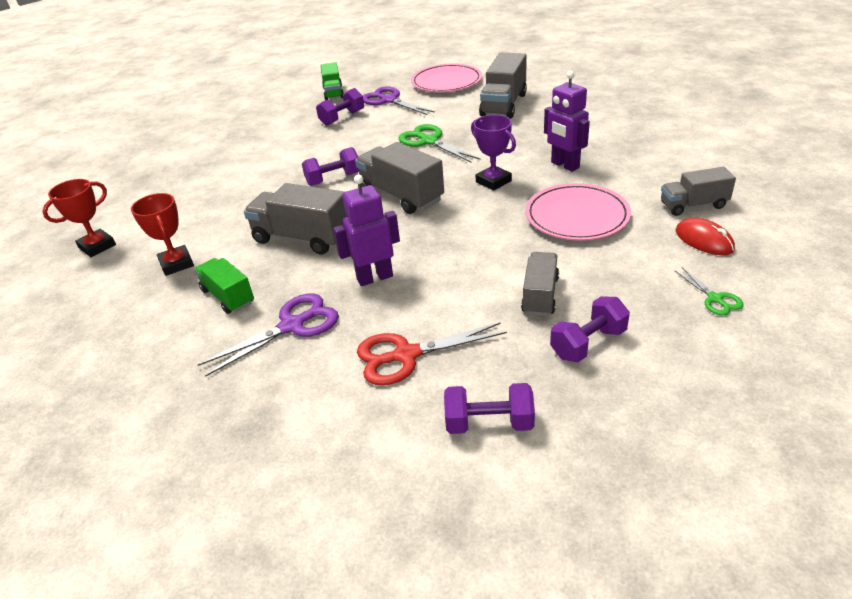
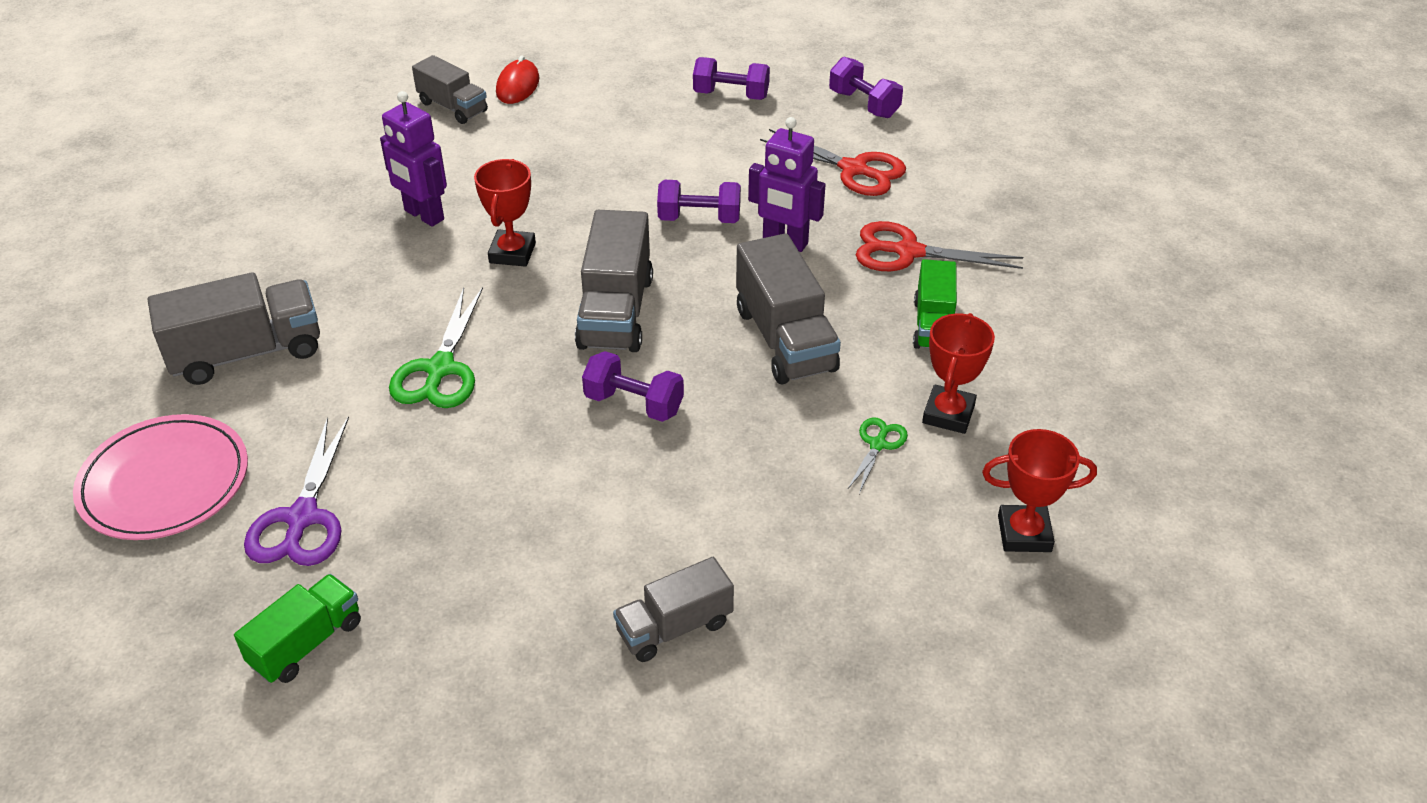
camera: 135 degrees left, 5 degrees up
purple scissors [198,293,339,377] -> red scissors [856,221,1023,271]
purple dumbbell [316,88,364,126] -> purple dumbbell moved to [657,180,741,223]
purple trophy [471,115,516,191] -> red trophy [474,159,536,267]
grey truck [521,252,559,316] -> grey truck moved to [613,557,734,662]
pink plate [525,183,631,241] -> none
purple robot [544,71,590,172] -> purple robot turned 120 degrees clockwise [380,91,447,227]
green scissors [675,267,743,315] -> green scissors moved to [847,418,908,494]

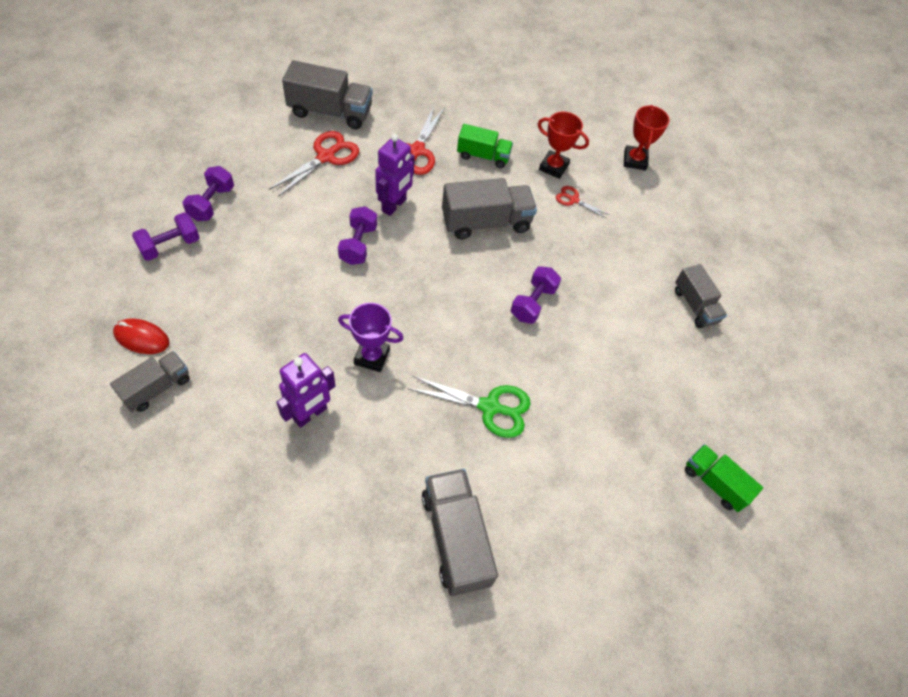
camera: 90 degrees left, 15 degrees up
pink plate [73,414,248,540] -> none
purple scissors [244,416,349,566] -> none
red trophy [474,159,536,267] -> purple trophy [338,303,404,372]
grey truck [575,210,653,352] -> grey truck moved to [282,60,372,129]
purple dumbbell [829,57,903,118] -> purple dumbbell moved to [132,213,200,261]
green scissors [847,418,908,494] -> red scissors [556,186,609,219]

